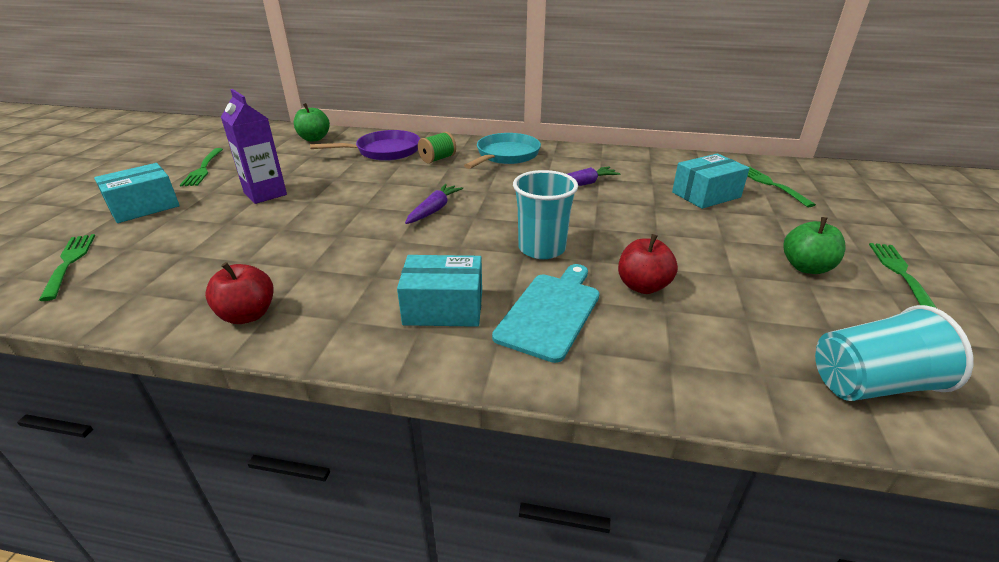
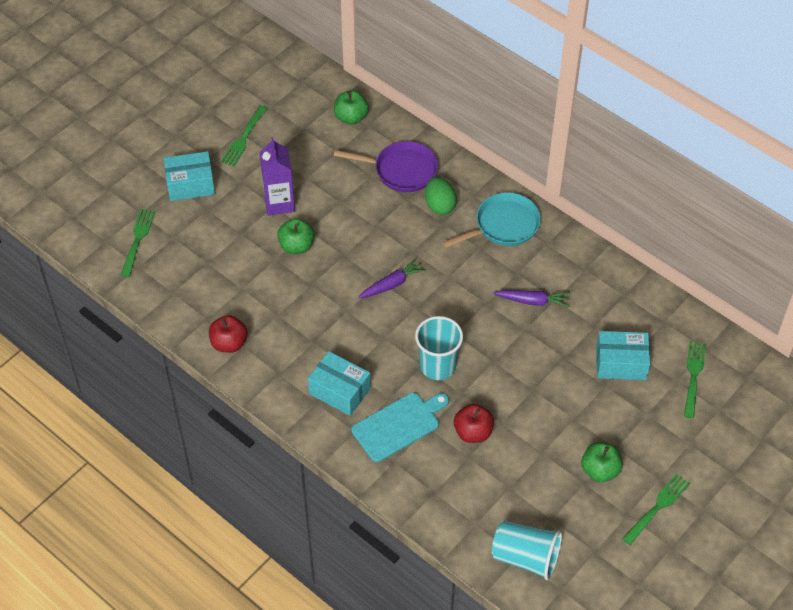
camera: 30 degrees right, 20 degrees up
green spool [418,132,456,164] -> green egg [425,177,457,215]
none -> green apple [277,218,315,254]

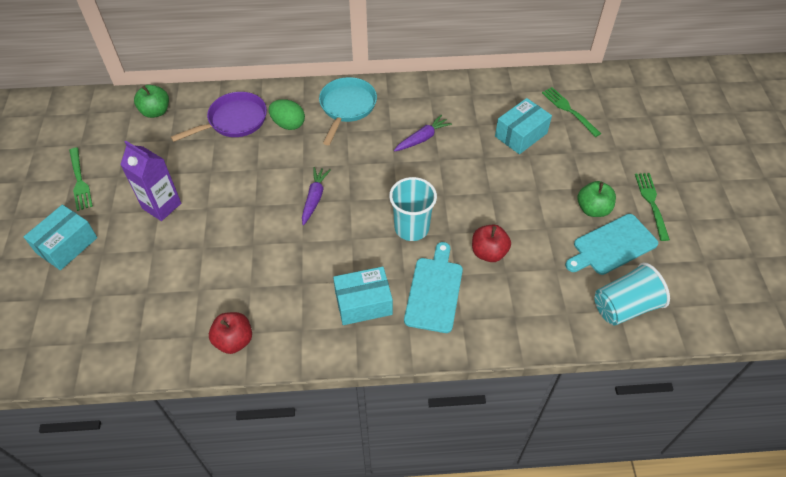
camera: 45 degrees left, 0 degrees up
green fork [121,209,155,277] -> none
green apple [277,218,315,254] -> none
none -> turquoise cutting board [565,214,658,275]

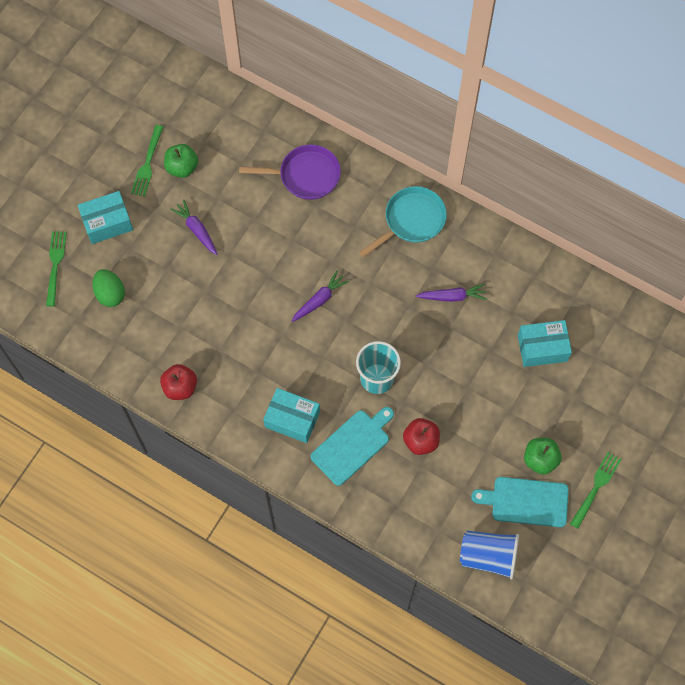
camera: 35 degrees right, 15 degrees up
purple carton [120,141,181,221] -> purple carrot [170,199,217,255]
green apple [134,85,169,118] -> green apple moved to [164,144,198,178]
green egg [269,99,305,130] -> green egg moved to [92,269,125,307]
green fork [542,87,601,137] -> green fork moved to [46,231,67,306]
turquoise cup [595,263,670,325] -> blue cup [460,531,519,580]

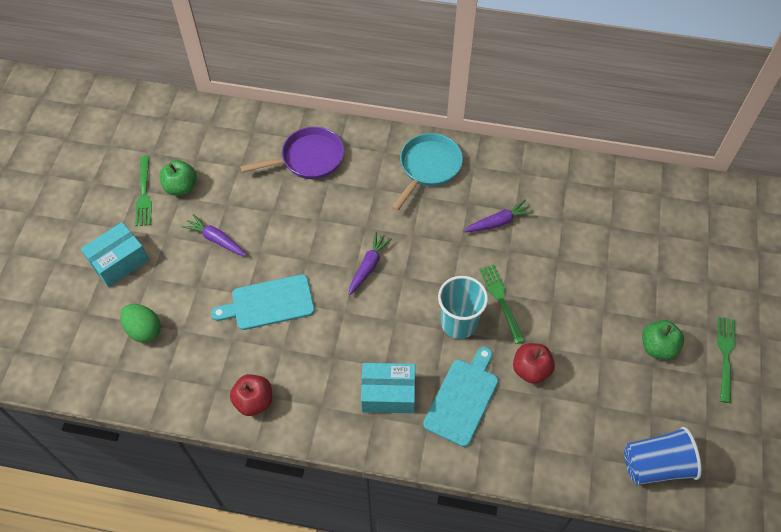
camera: 20 degrees left, 10 degrees down
green fork [46,231,67,306] -> green fork moved to [479,265,525,344]
turquoise cutting board [471,477,568,527] -> turquoise cutting board moved to [211,274,315,330]
turquoise box [518,320,572,367] -> none

